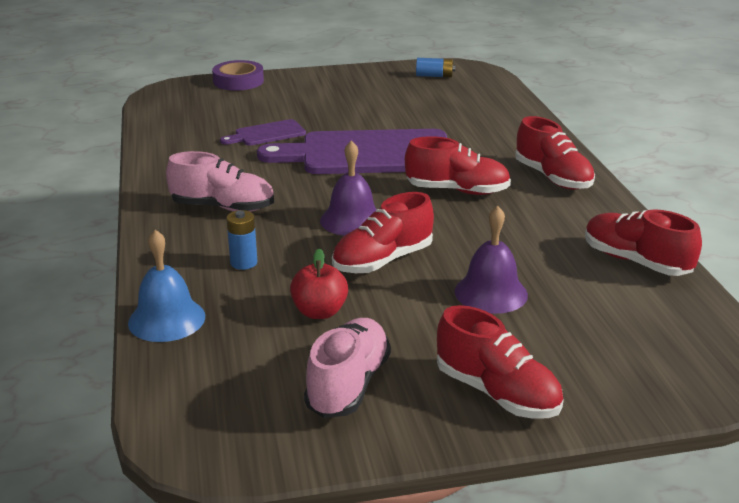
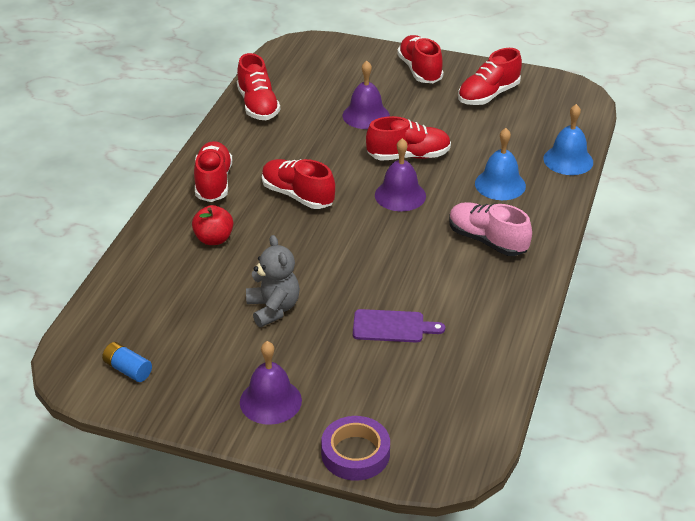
camera: 150 degrees left, 10 degrees up
blue battery [226,210,257,270] -> blue bell [475,128,526,200]
purple cutting board [257,129,447,174] -> none
red apple [290,248,348,319] -> red apple moved to [192,205,233,245]
pink shoe [304,318,391,418] -> red shoe [458,48,522,105]
none -> purple bell [240,341,302,425]
none -> grey teddy bear [246,235,300,327]

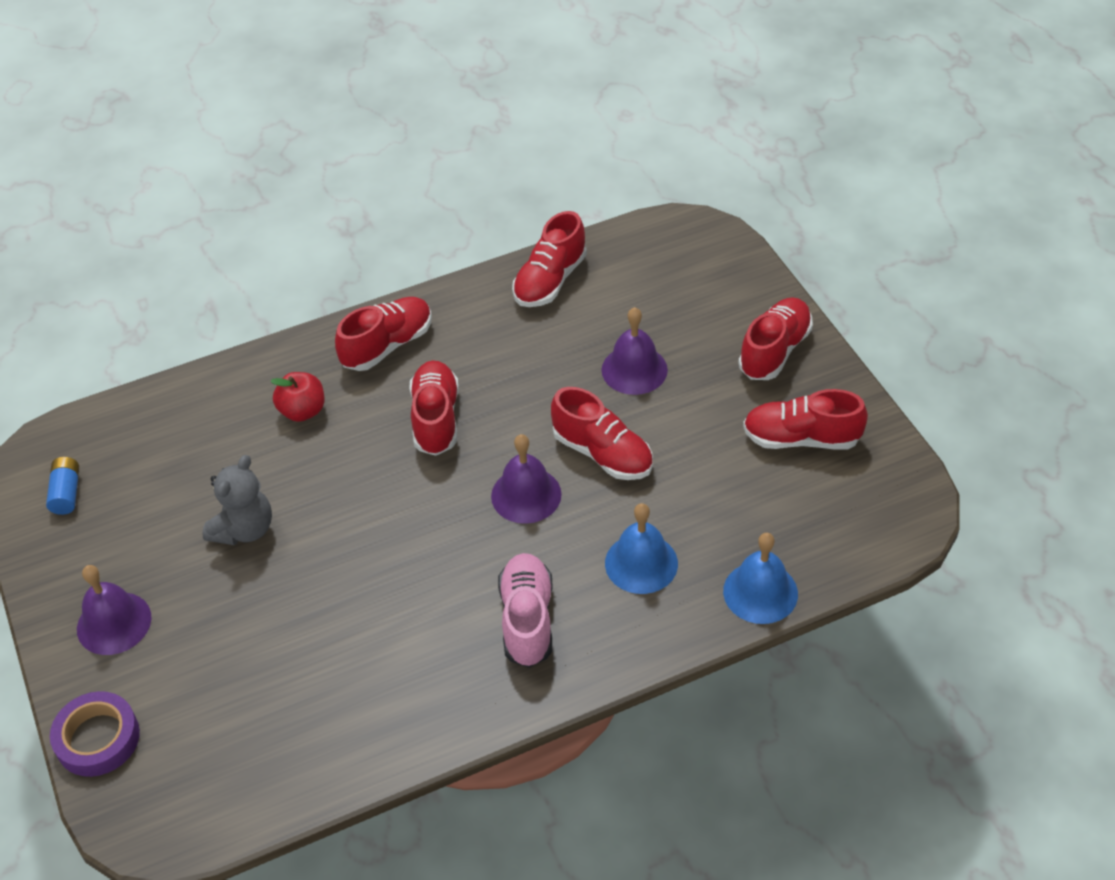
camera: 50 degrees right, 10 degrees up
purple cutting board [353,309,445,342] -> none

